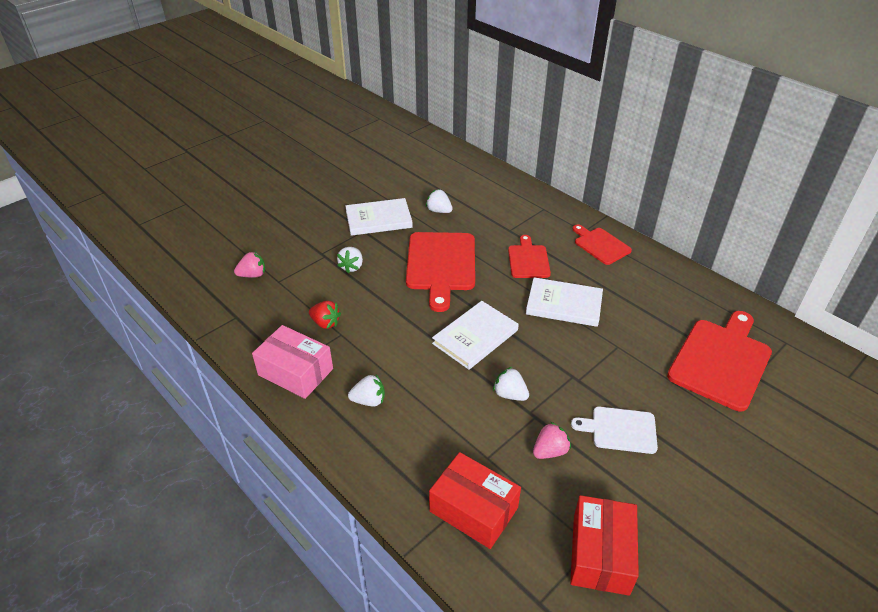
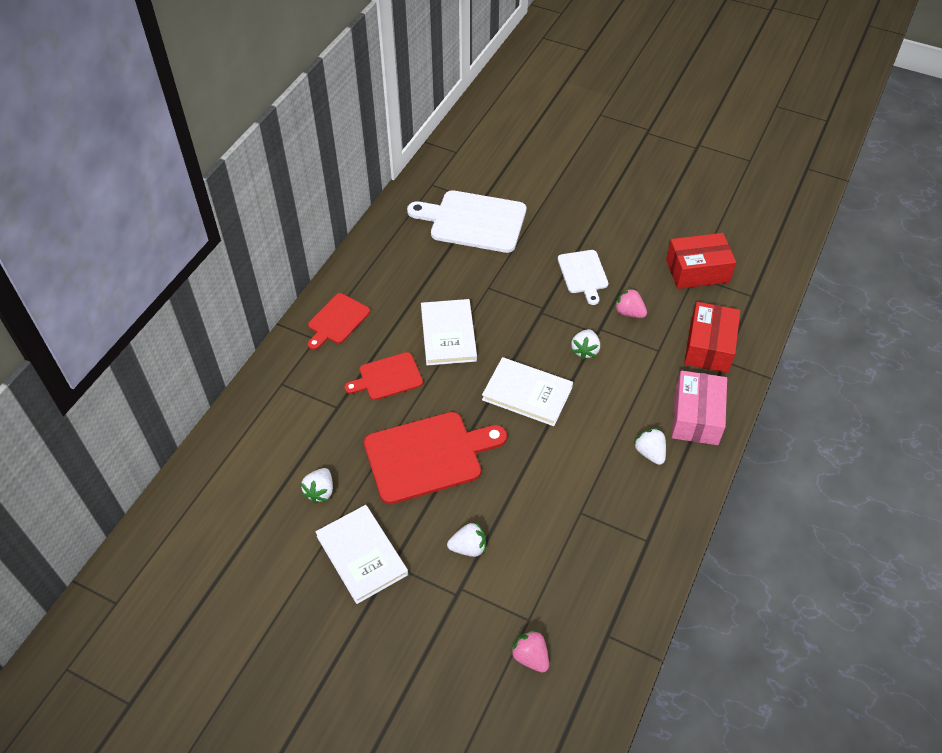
camera: 110 degrees left, 10 degrees up
pink box [252,325,333,399] -> pink box moved to [672,371,727,445]
red strawberry [309,301,341,329] -> none
red cutting board [667,311,772,411] -> white cutting board [407,190,526,253]

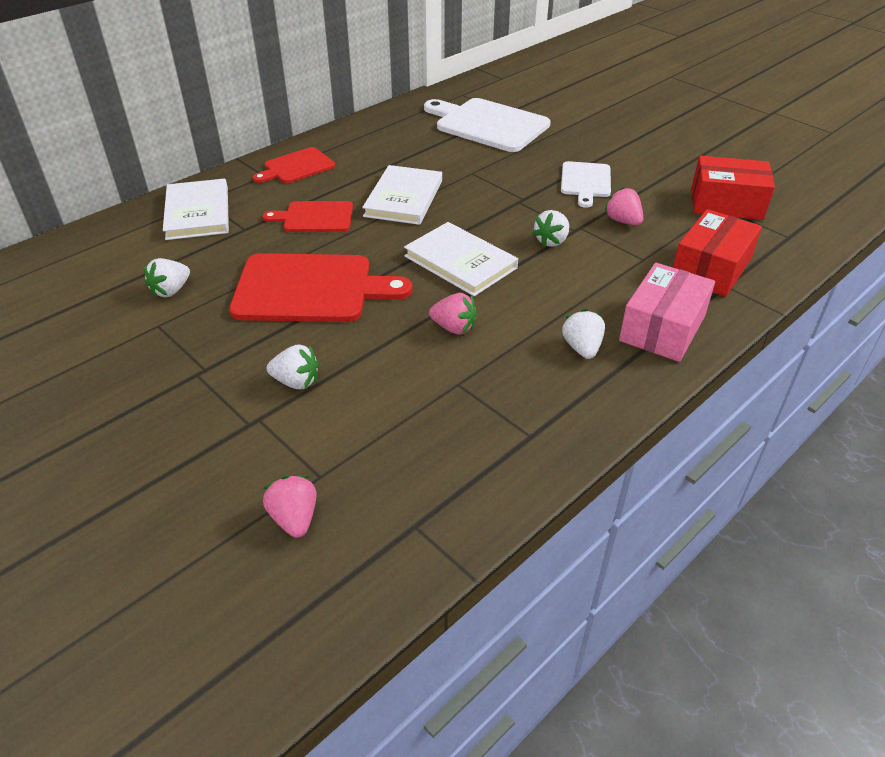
camera: 20 degrees right, 10 degrees down
white book [315,505,408,604] -> white book moved to [163,178,229,240]
none -> pink strawberry [429,293,477,335]

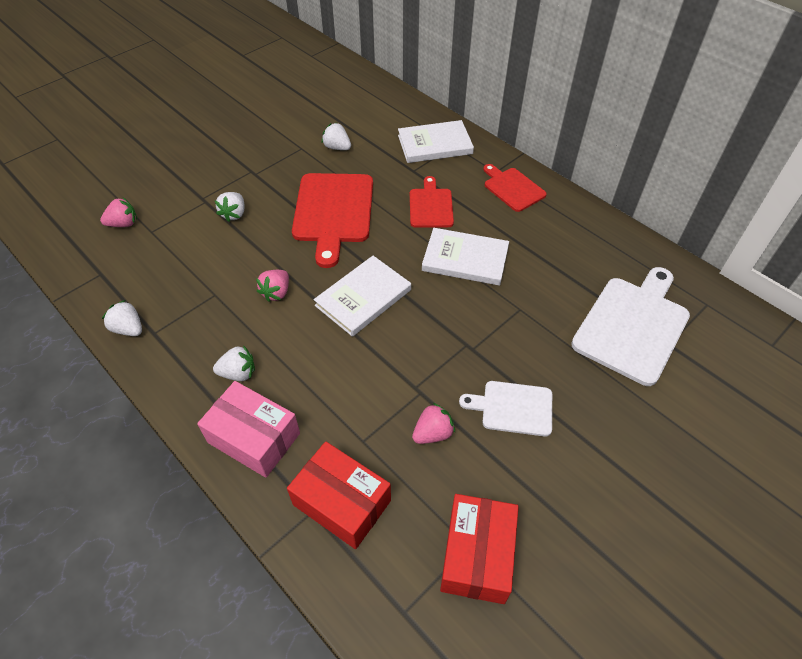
camera: 90 degrees right, 10 degrees up
white strawberry [532,210,569,247] -> white strawberry moved to [102,300,142,336]

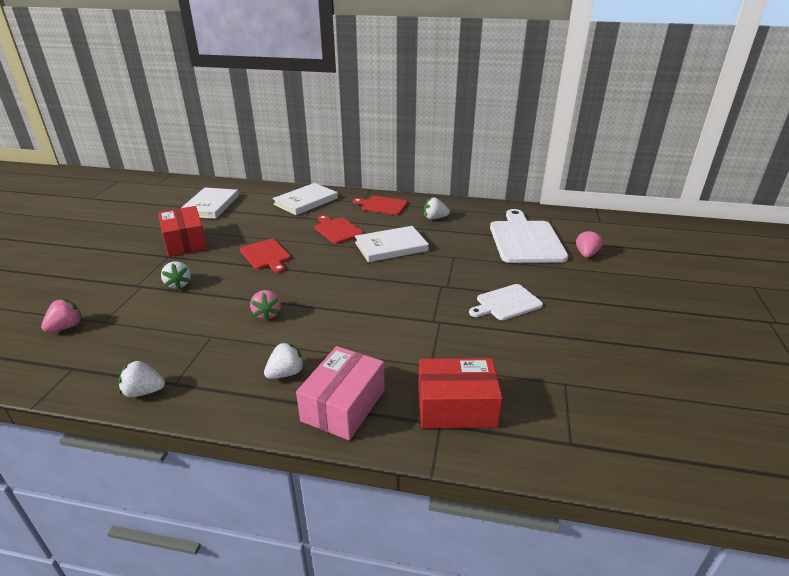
camera: 35 degrees left, 20 degrees down
pink box [197,381,300,478] -> pink box turned 60 degrees counterclockwise [296,346,385,440]
red cutting board [292,173,373,268] -> red cutting board [240,239,291,273], size x0.57
white book [314,256,411,337] -> white book moved to [181,188,239,219]
white strawberry [322,123,351,150] -> white strawberry moved to [424,197,450,219]
pink strawberry [412,403,455,444] -> pink strawberry moved to [576,230,602,258]
red box [440,494,519,604] -> red box moved to [158,206,207,256]

